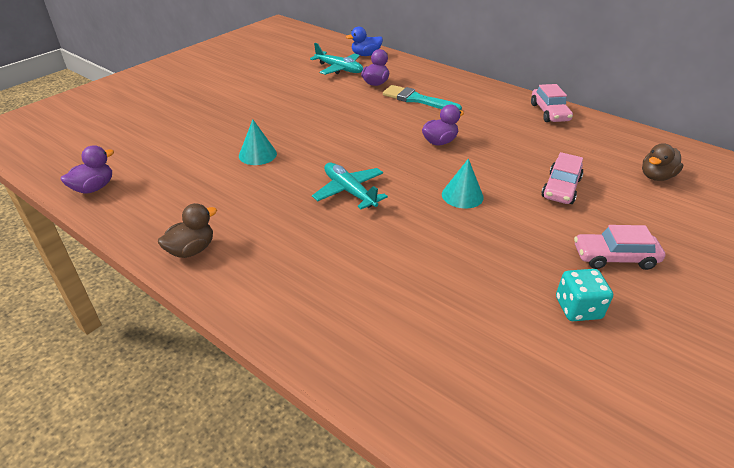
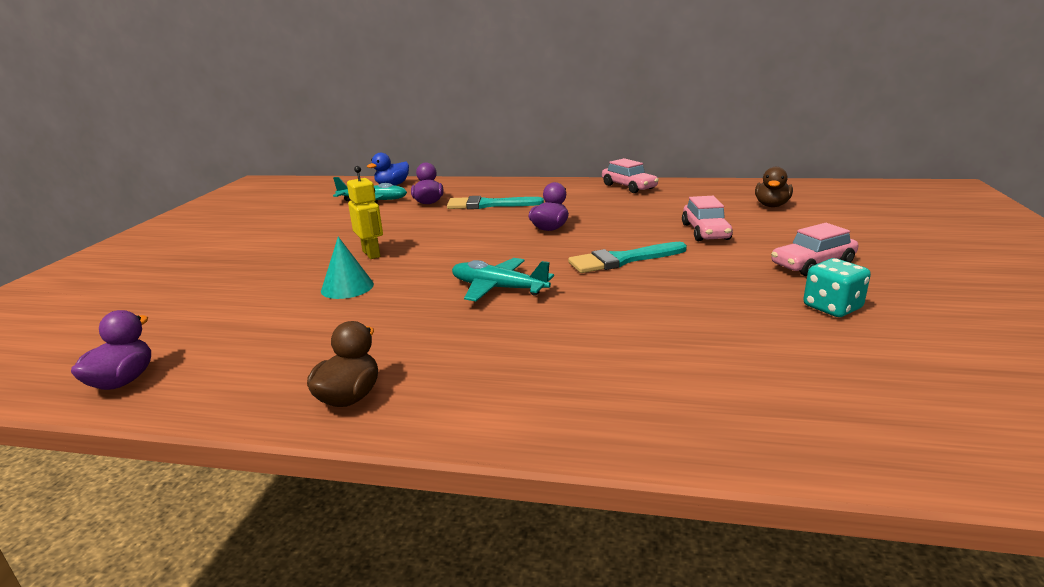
camera: 25 degrees left, 15 degrees down
turquoise cone [442,159,484,209] -> turquoise brush [568,242,687,273]
none -> yellow robot [347,166,383,259]

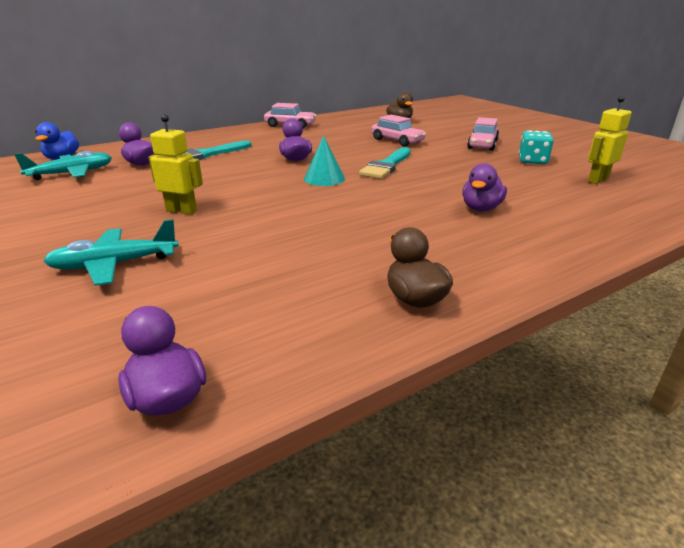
camera: 45 degrees left, 5 degrees up
turquoise cone [321,237,374,299] -> turquoise cone moved to [304,136,345,186]
turquoise plane [452,258,554,301] -> turquoise plane moved to [44,219,179,286]
none -> purple duck [462,163,507,211]
none -> yellow robot [588,96,632,184]

